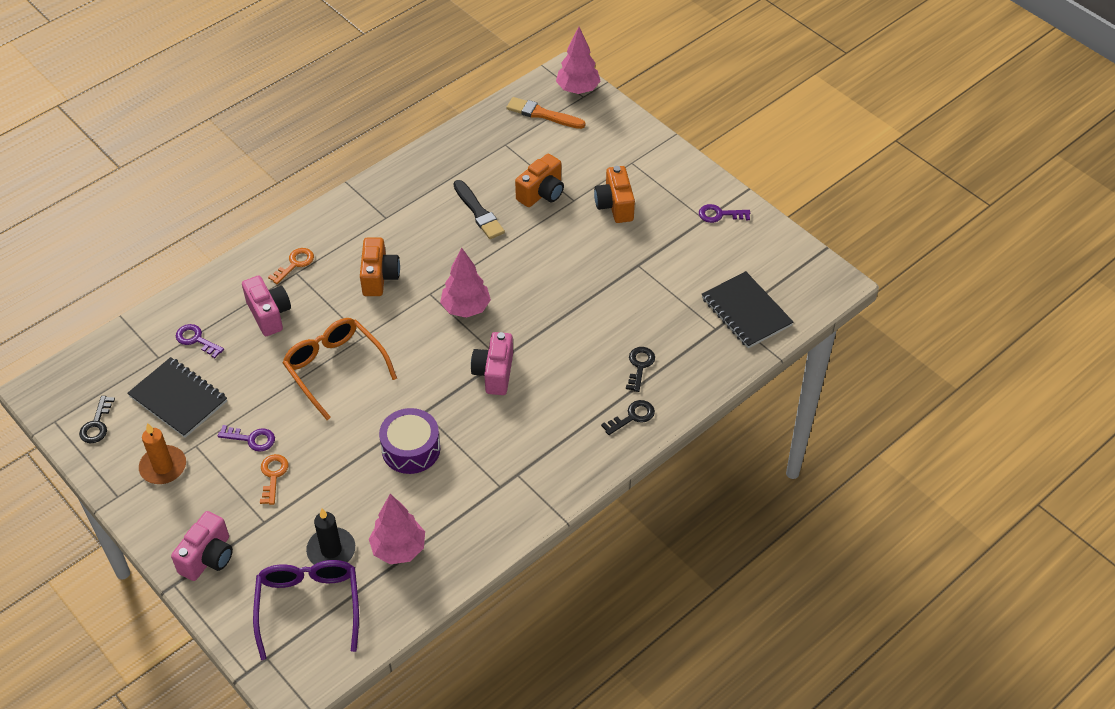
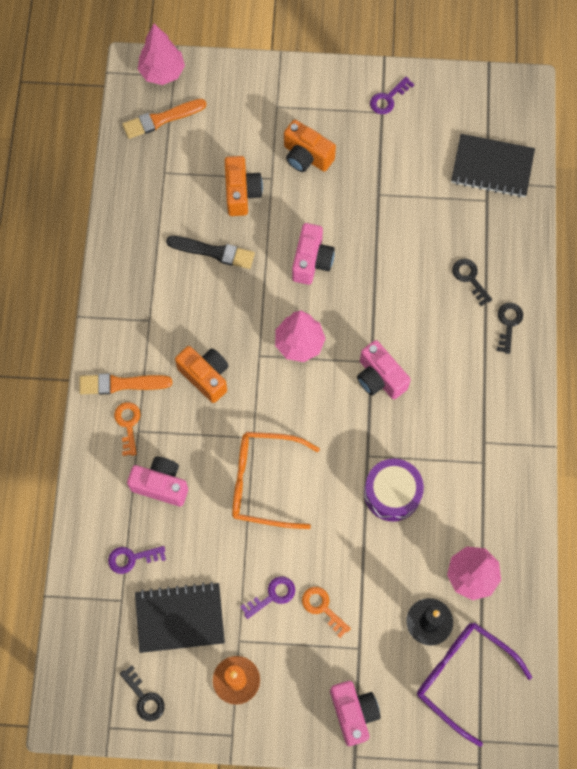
camera: 45 degrees left, 20 degrees up
none -> orange brush [79,374,172,395]
none -> pink camera [292,223,335,285]

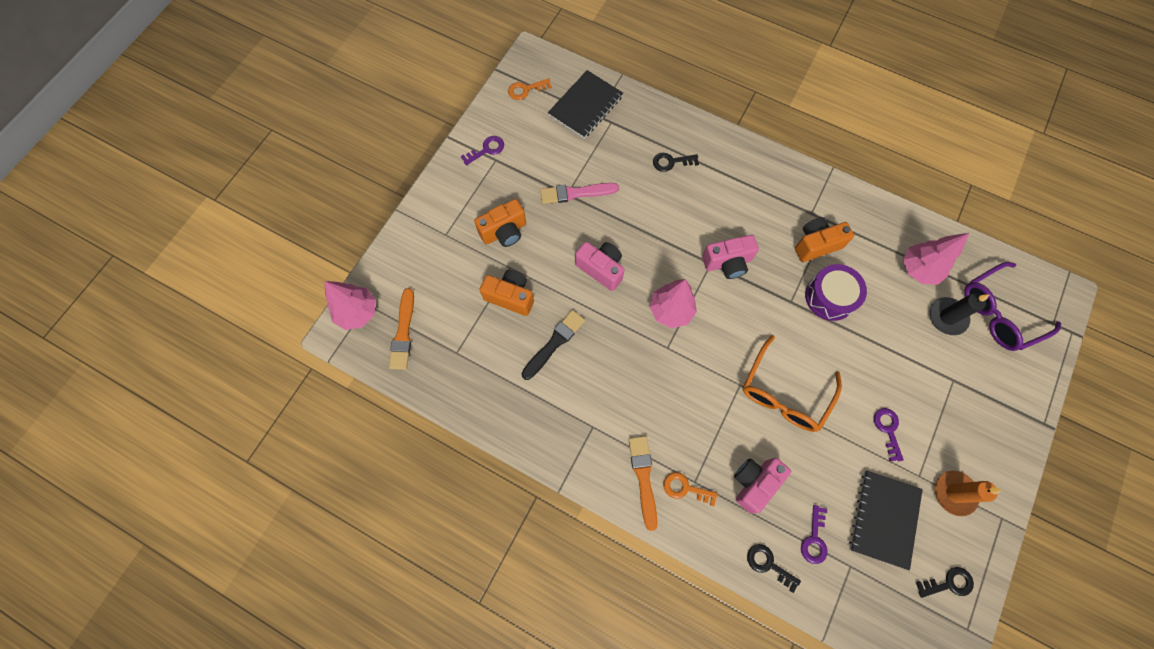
camera: 65 degrees left, 0 degrees up
orange brush [79,374,172,395] -> orange brush turned 150 degrees clockwise [629,436,658,531]
orange camera [175,346,228,403] -> orange camera moved to [795,217,854,262]
orange key [302,587,351,638] -> orange key moved to [508,78,552,100]
pink camera [330,681,380,746] -> none
purple key [370,77,414,114] -> purple key turned 105 degrees counterclockwise [461,136,504,165]
black key [497,303,523,354] -> black key moved to [747,544,801,593]
none -> pink brush [540,183,619,204]

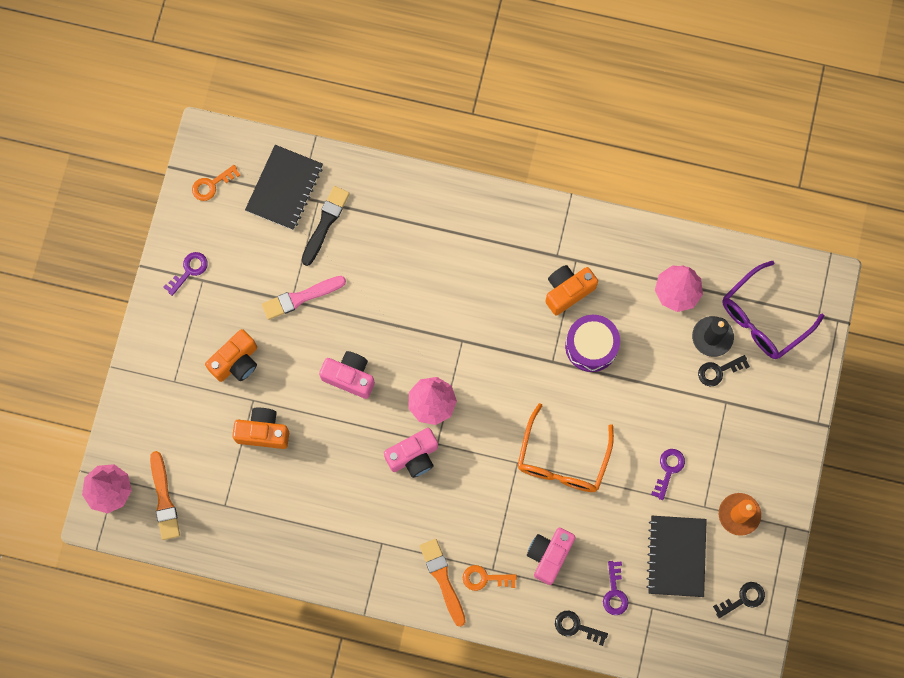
camera: 15 degrees left, 5 degrees up
black brush [521,310,585,380] -> black brush moved to [301,186,350,266]
black key [653,153,699,172] -> black key moved to [698,355,750,386]
pink camera [702,235,759,279] -> pink camera moved to [384,428,438,478]
purple key [874,408,904,462] -> purple key turned 45 degrees clockwise [651,449,685,500]

